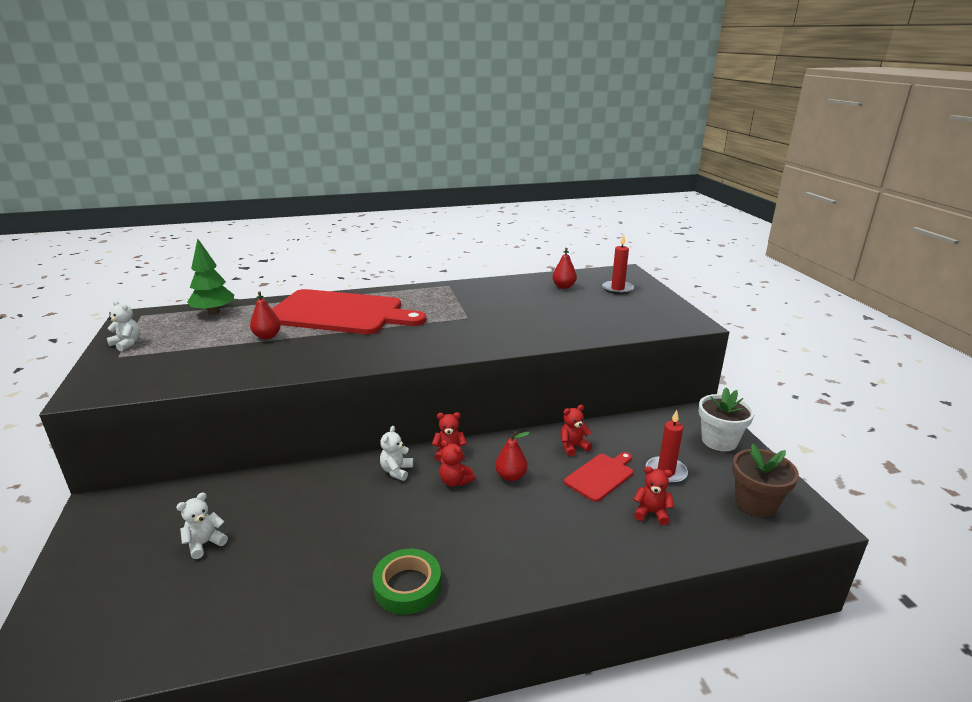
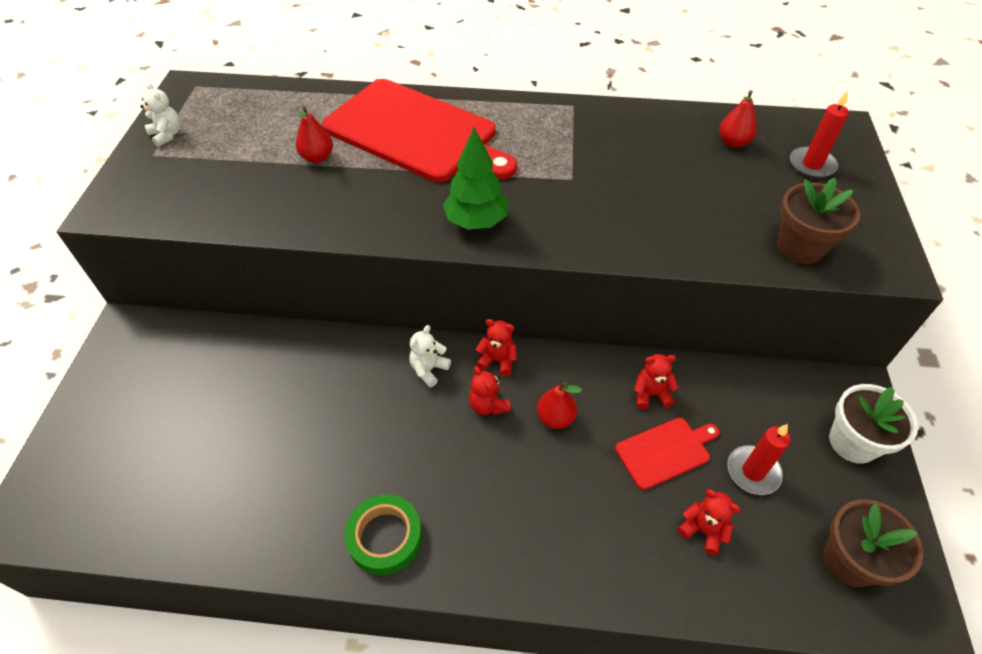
camera: 20 degrees right, 25 degrees up
white teddy bear [176,492,228,559] -> none
green tree [187,239,234,315] -> green tree moved to [443,127,508,230]
none -> brown flower pot [777,178,860,264]

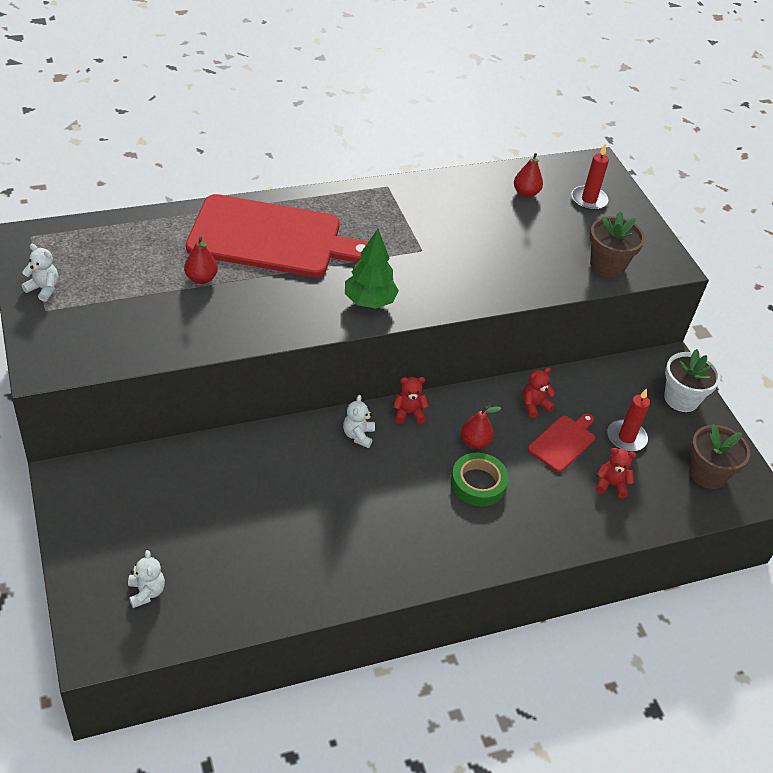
camera: 30 degrees left, 5 degrees down
green tape [345,494,422,575] -> green tape moved to [451,453,509,506]
red teddy bear [469,366,511,416] -> none
none -> white teddy bear [128,550,165,608]

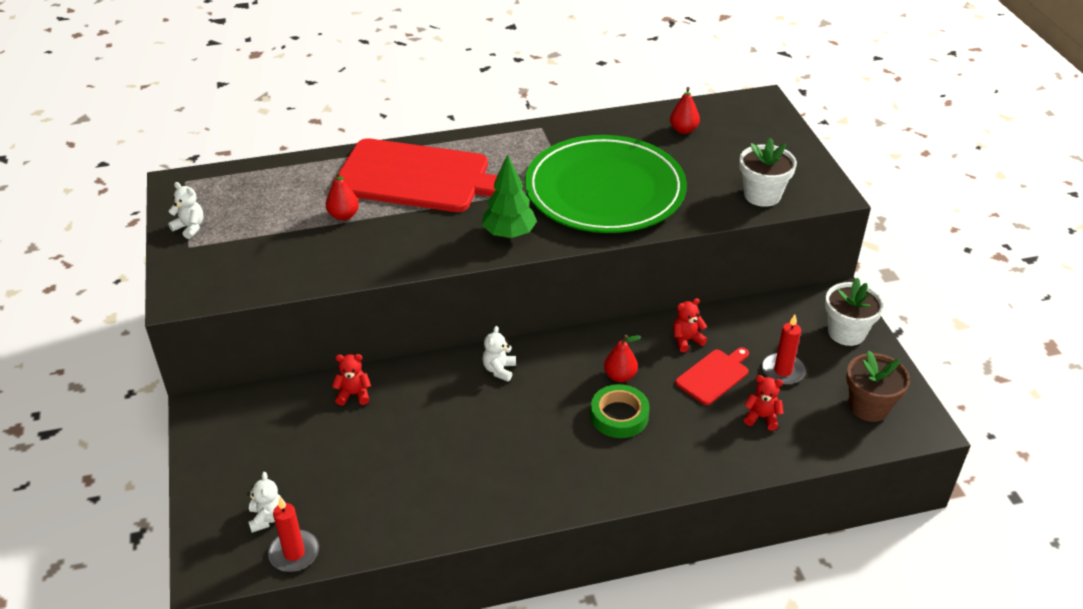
camera: 10 degrees right, 5 degrees down
red teddy bear [393,377,429,424] -> red teddy bear moved to [332,354,371,406]
red candle [572,144,609,210] -> red candle moved to [268,497,319,572]
brown flower pot [590,211,645,277] -> white flower pot [739,137,797,207]
none -> green plate [525,135,687,233]

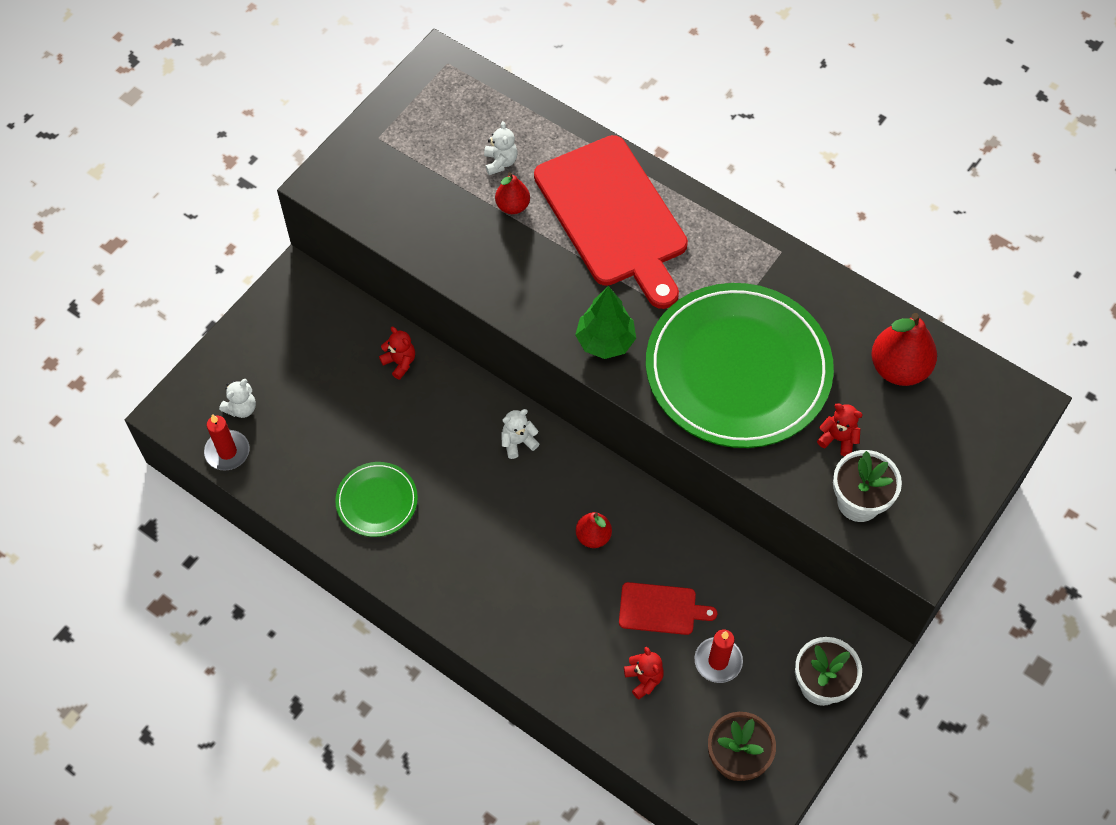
camera: 50 degrees right, 20 degrees up
white teddy bear [168,182,203,239] -> white teddy bear moved to [484,121,518,175]
green tape [590,384,650,438] -> none
red pear [670,87,700,134] -> red pear [871,313,937,386], size x1.73
red teddy bear [673,298,707,352] -> red teddy bear moved to [817,403,863,456]
none -> green plate [335,462,418,537]

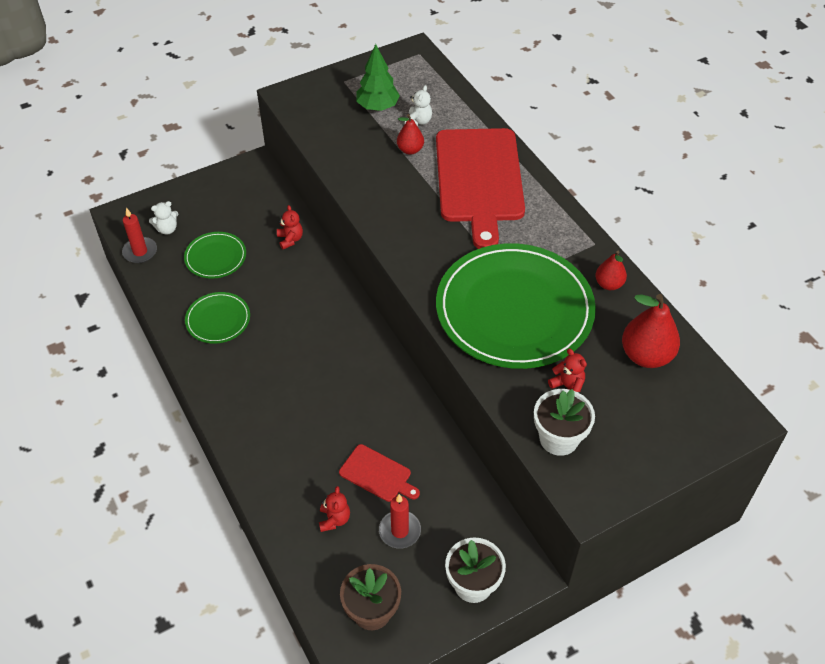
camera: 25 degrees right, 10 degrees down
white teddy bear [501,409,539,459] -> none
green tree [575,286,636,359] -> green tree moved to [356,44,400,111]
red pear [576,512,612,548] -> red pear moved to [595,251,627,290]
none -> green plate [184,232,246,279]

